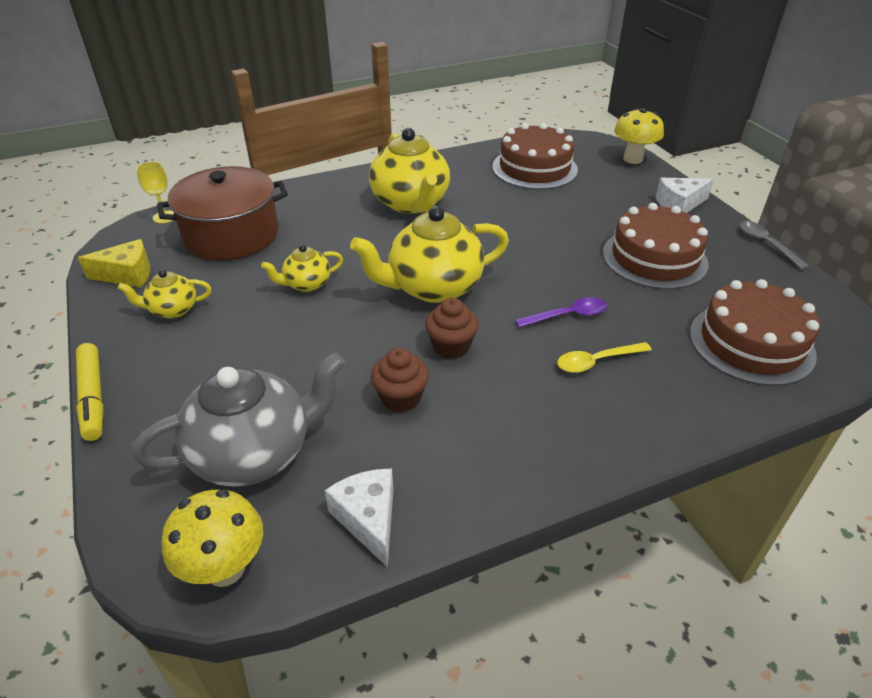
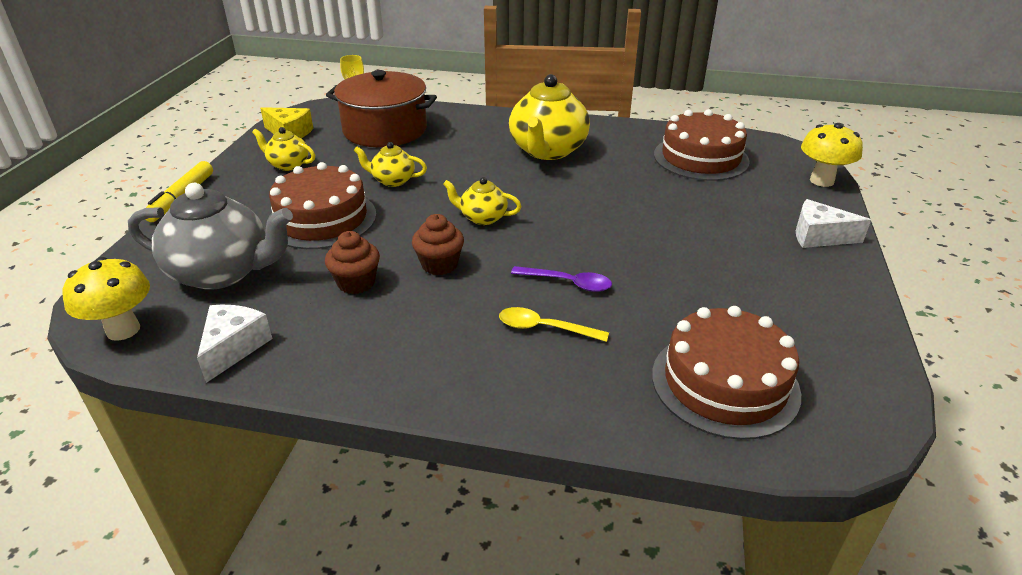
camera: 35 degrees right, 5 degrees down
yellow teapot [350,206,509,303] -> yellow teapot [443,177,522,225], size x0.51
brown cake [603,203,709,289] -> brown cake moved to [268,162,377,249]
grey spoon [740,221,809,270] -> none

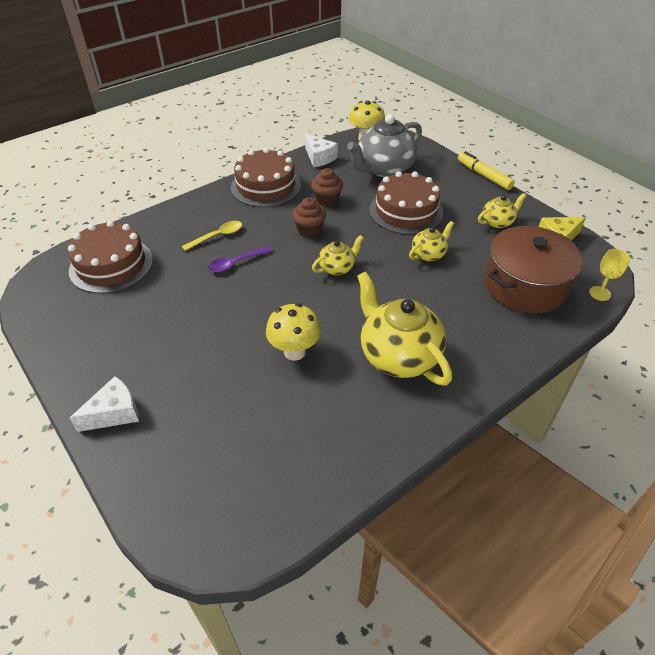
camera: 130 degrees right, 10 degrees up
brown cake [654,109,750,181] -> brown cake moved to [231,148,301,207]
yellow mushroom [801,123,863,187] -> yellow mushroom moved to [266,303,321,361]

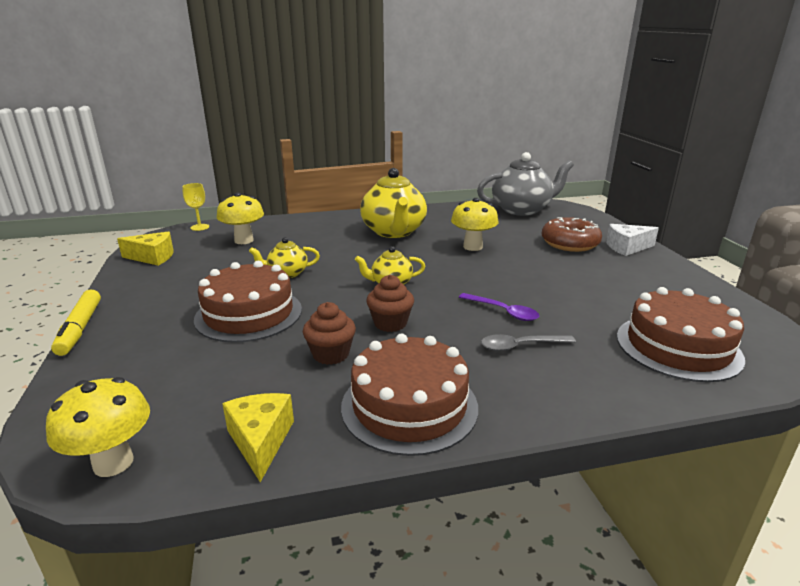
camera: 155 degrees left, 20 degrees down
yellow spoon [182,221,242,251] -> grey spoon [481,334,576,351]
purple spoon [208,247,272,272] -> purple spoon turned 45 degrees clockwise [459,293,539,321]
white cheese [305,134,338,167] -> yellow cheese [222,393,294,482]
grey teapot [347,114,422,177] -> grey teapot moved to [477,152,574,216]
yellow teapot [478,193,527,228] -> none
brown pot [485,226,583,314] -> yellow mushroom [217,192,264,244]
none -> brown donut [542,217,602,252]

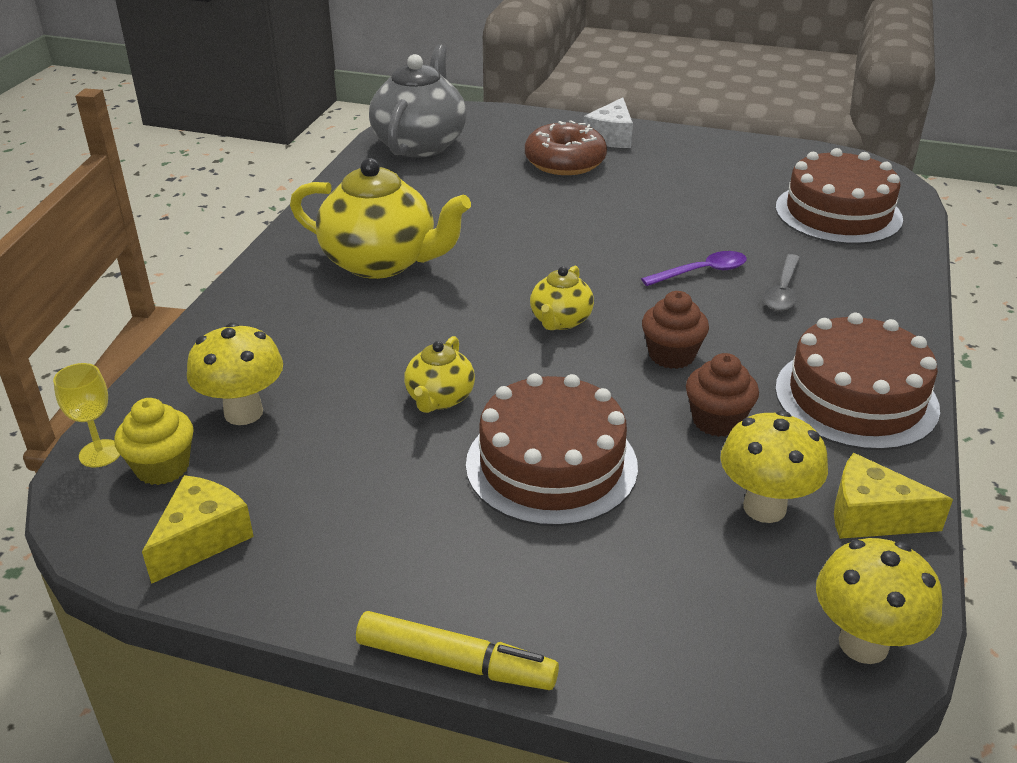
camera: 60 degrees left, 10 degrees up
yellow mushroom [451,198,498,251] -> yellow mushroom moved to [720,411,828,523]
none -> yellow cupcake [114,398,194,485]

